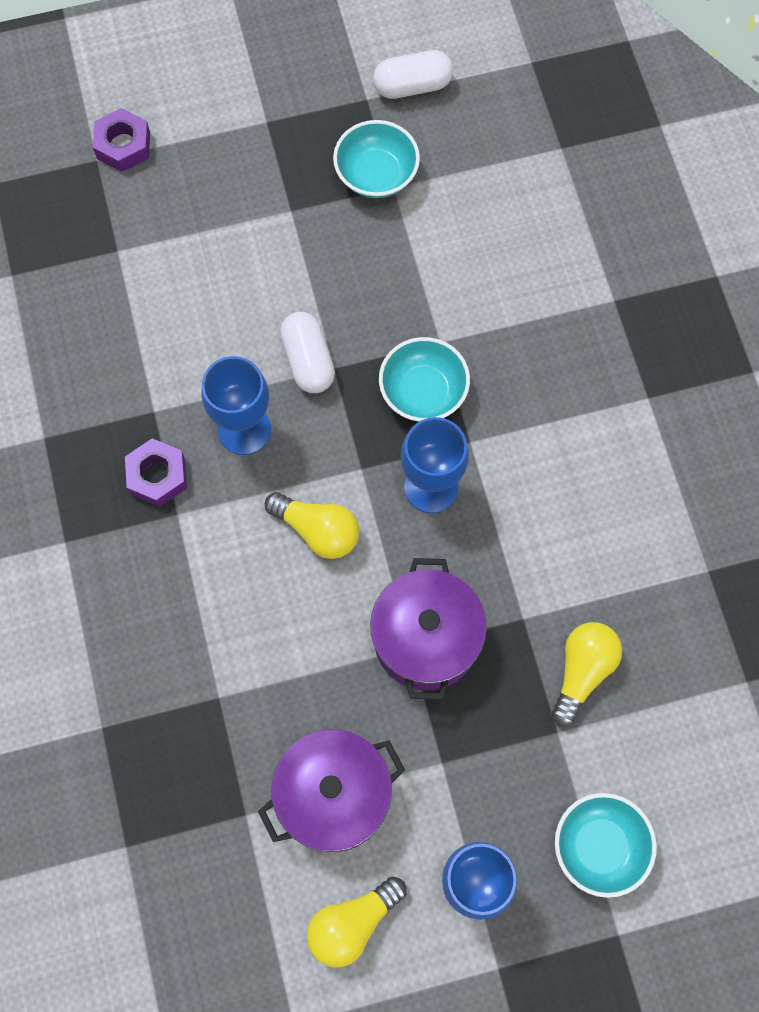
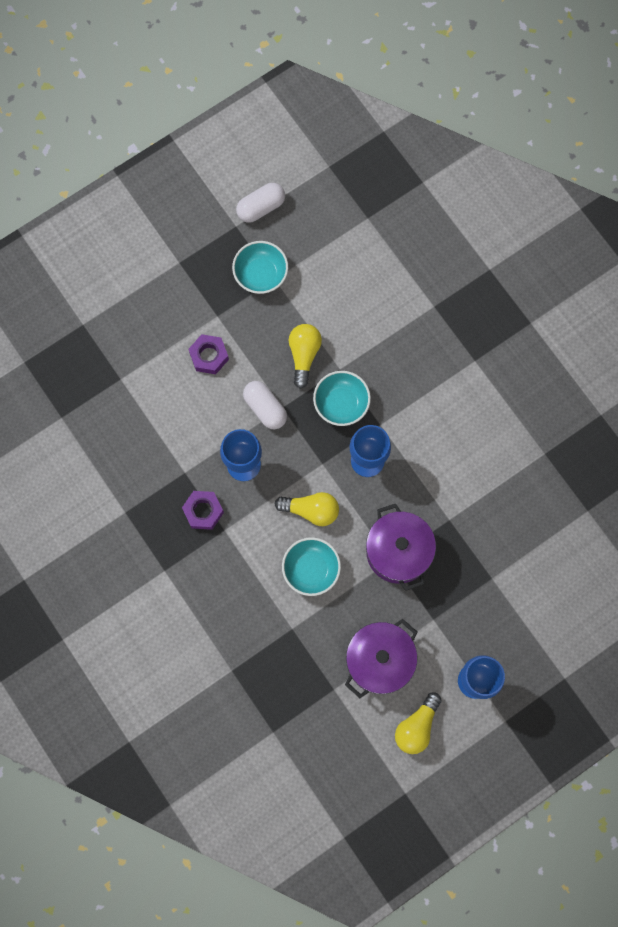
camera: 20 degrees left, 5 degrees up
purple nut [93,108,150,172] -> purple nut moved to [189,334,229,374]
yellow light bulb [552,622,622,727] -> yellow light bulb moved to [289,324,322,389]
turquoise bowl [555,793,657,898] -> turquoise bowl moved to [282,537,341,596]

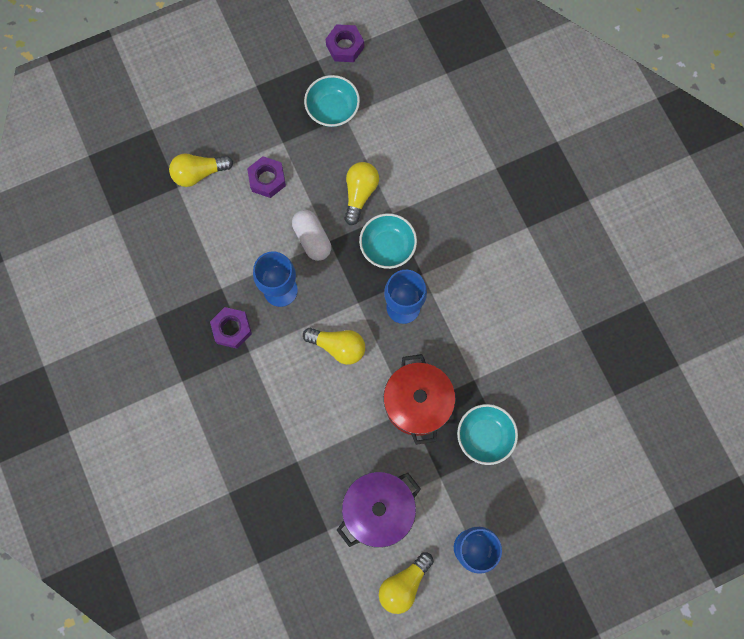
camera: 10 degrees right, 0 degrees up
white capsule [236,183,285,223] -> purple nut [326,24,364,62]
turquoise bowl [282,537,341,596] -> turquoise bowl moved to [457,404,518,465]
purple pot [366,504,436,591] -> red pot [383,354,456,445]
none -> yellow light bulb [169,153,233,187]

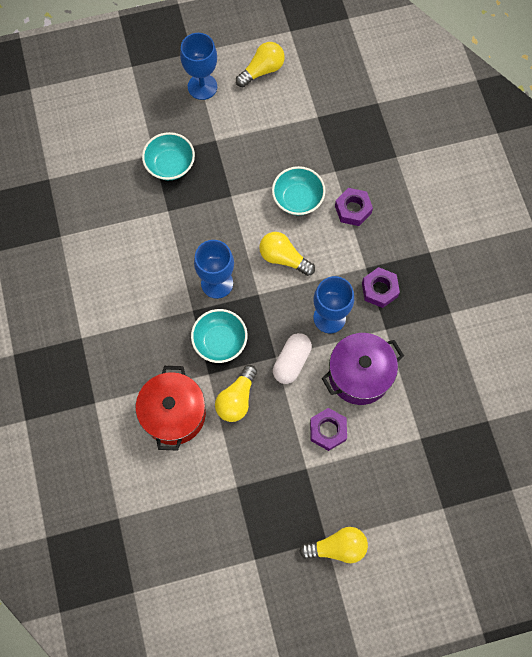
camera: 170 degrees left, 5 degrees down
yellow light bulb [169,153,233,187] -> yellow light bulb moved to [299,527,368,563]
white capsule [292,210,331,261] -> white capsule turned 45 degrees clockwise [273,333,312,384]
turquoise bowl [304,75,360,127] -> turquoise bowl moved to [272,166,325,215]
purple nut [326,24,364,62] -> purple nut moved to [335,188,373,226]
purple pot [337,472,421,548] -> purple pot moved to [321,333,404,405]
red pot [383,354,456,445] -> red pot moved to [136,366,206,451]

